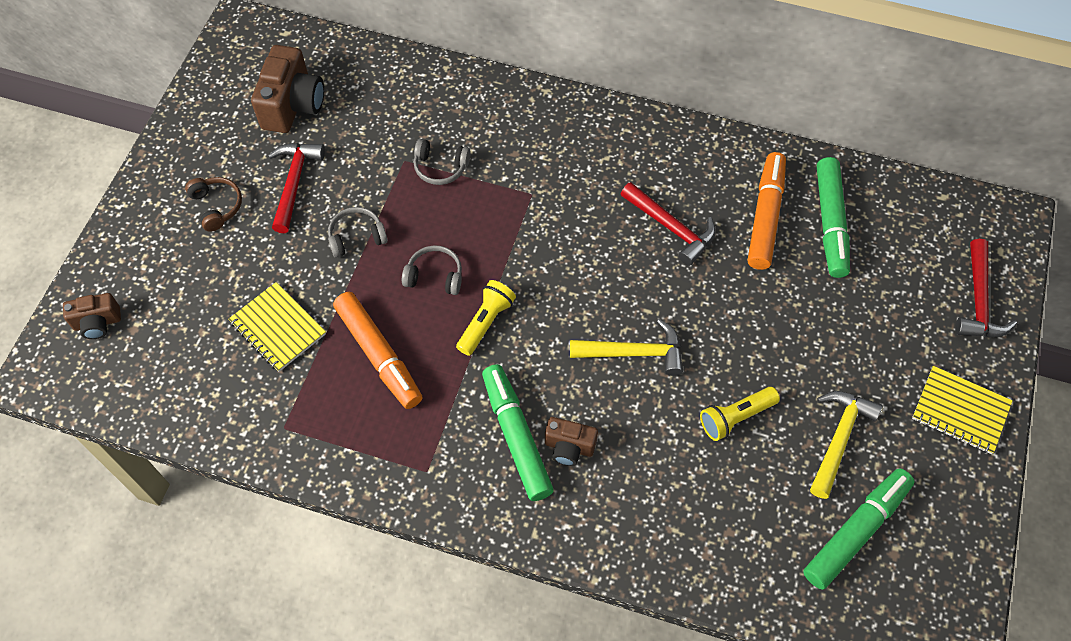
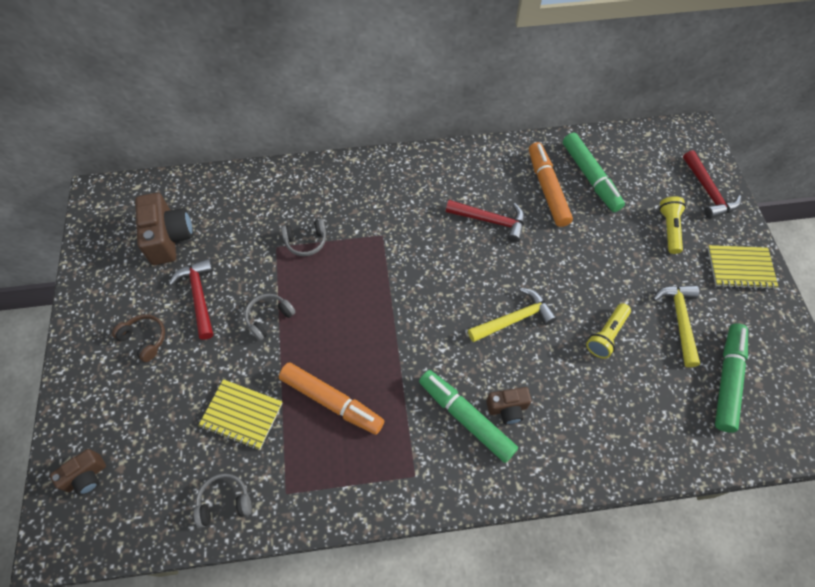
camera: 25 degrees left, 0 degrees up
grey headphones [402,245,462,295] -> grey headphones moved to [194,474,252,528]
yellow flashlight [456,280,516,356] -> yellow flashlight moved to [659,196,686,254]

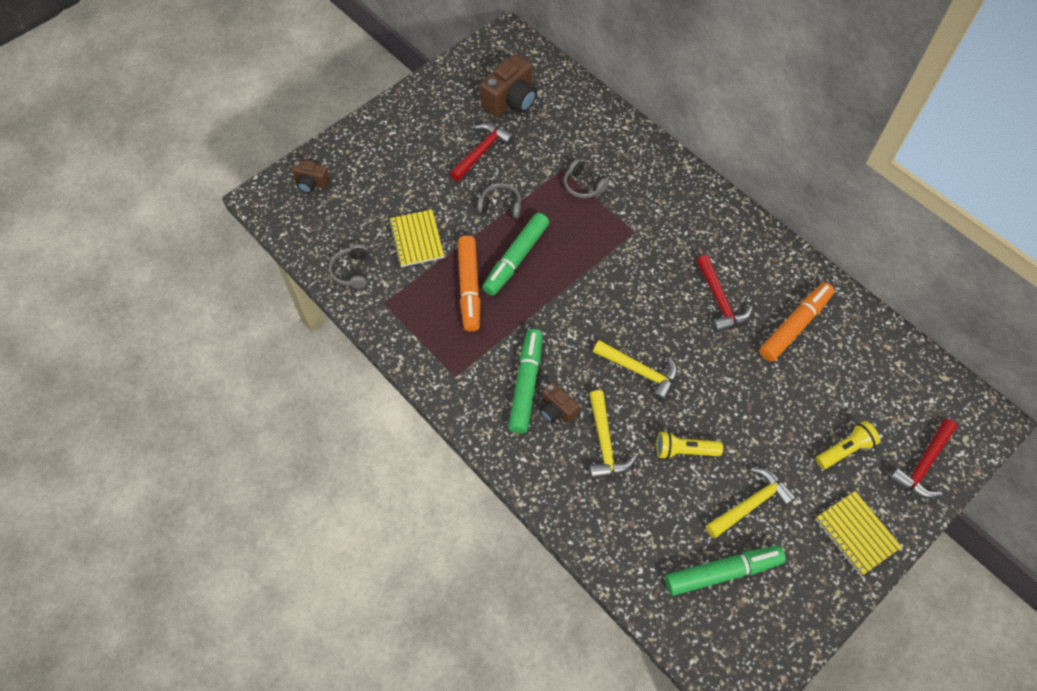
camera: 55 degrees right, 0 degrees up
brown headphones [112,314,165,362] -> none
grey headphones [194,474,252,528] -> grey headphones turned 135 degrees counterclockwise [329,244,367,288]
green marker [563,133,625,212] -> green marker moved to [482,213,549,296]
none -> yellow hammer [589,390,637,479]

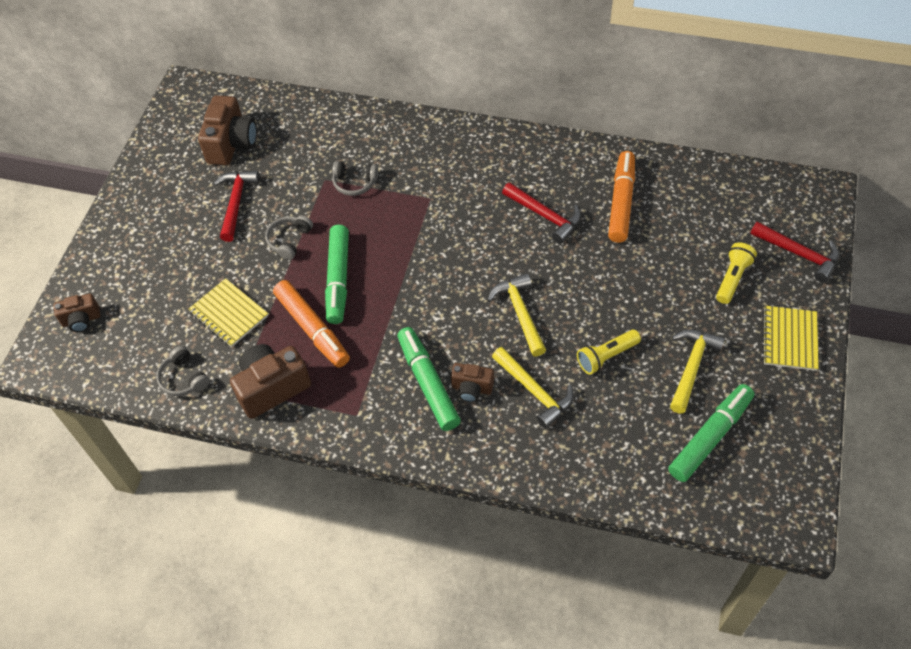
camera: 30 degrees left, 5 degrees down
grey headphones [477,183,521,218] -> grey headphones turned 45 degrees counterclockwise [265,215,313,260]
yellow hammer [593,340,677,402] -> yellow hammer turned 105 degrees counterclockwise [487,273,546,357]
yellow notebook [815,491,902,576] -> yellow notebook turned 75 degrees clockwise [762,306,819,371]
red hammer [889,419,957,499] -> red hammer turned 60 degrees counterclockwise [750,221,839,283]
none -> brown camera [230,344,311,419]

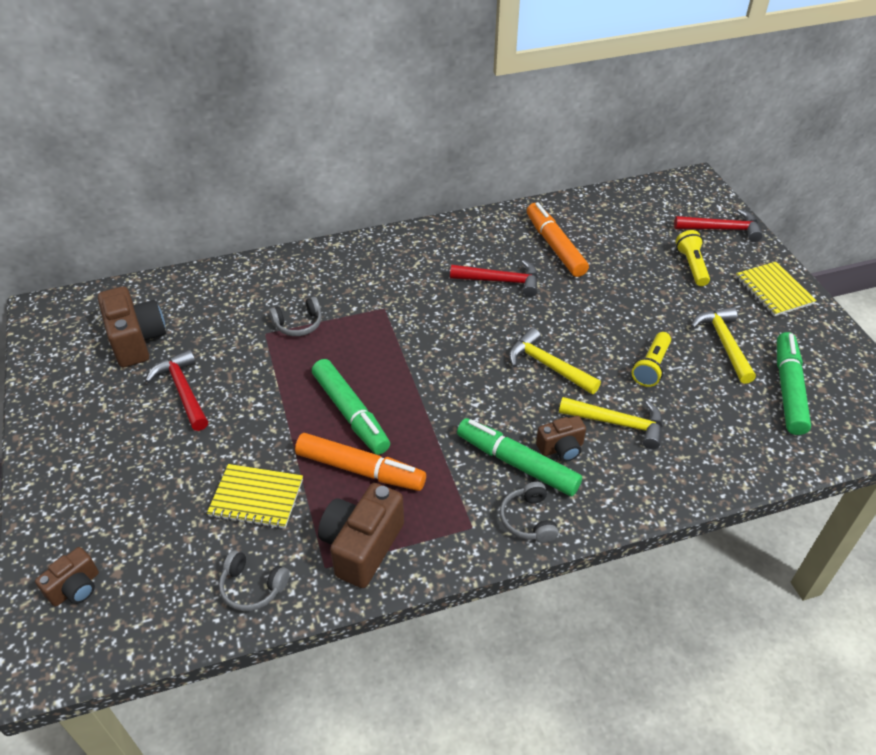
camera: 35 degrees left, 10 degrees down
grey headphones [265,215,313,260] -> grey headphones moved to [500,482,559,543]

